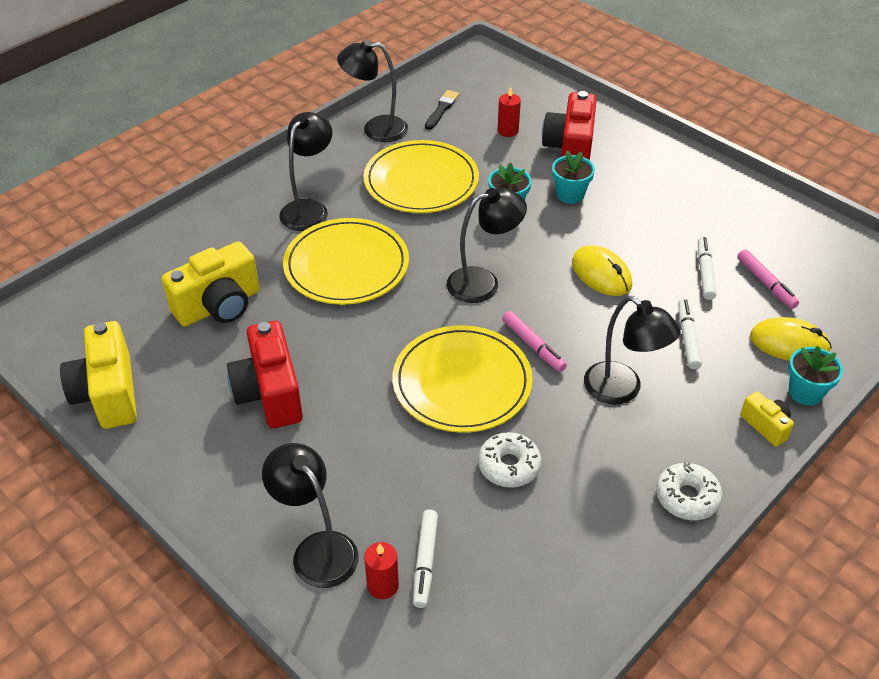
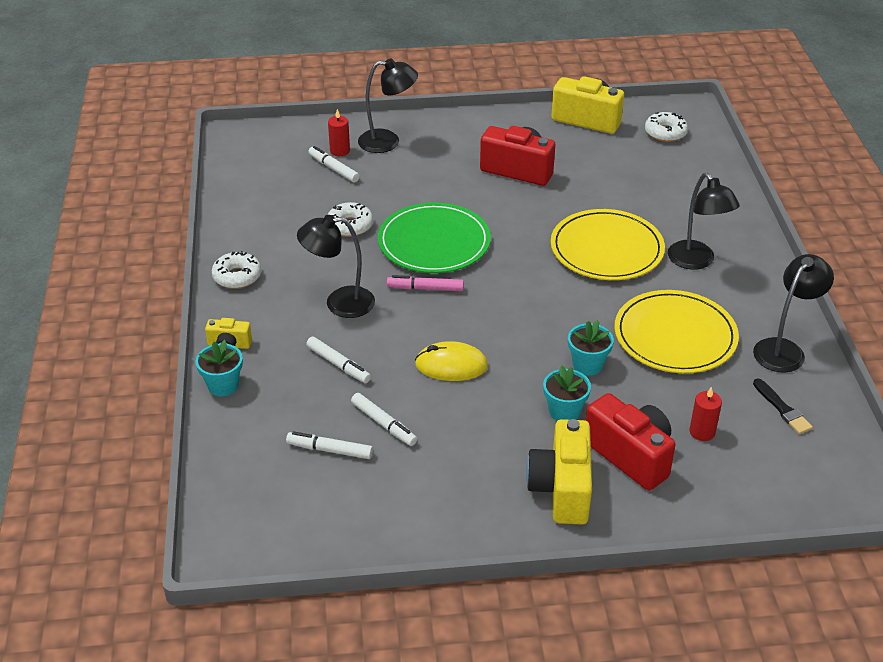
camera: 130 degrees right, 5 degrees down
yellow camera [162,241,260,326] -> yellow camera moved to [526,419,592,525]
yellow plate [392,325,533,433] -> green plate [378,202,491,273]
black lamp [447,188,527,303] -> none
pink marker [737,249,799,309] -> white marker [286,431,373,459]
yellow mouse [750,317,832,361] -> none
none -> white donut [645,112,688,142]

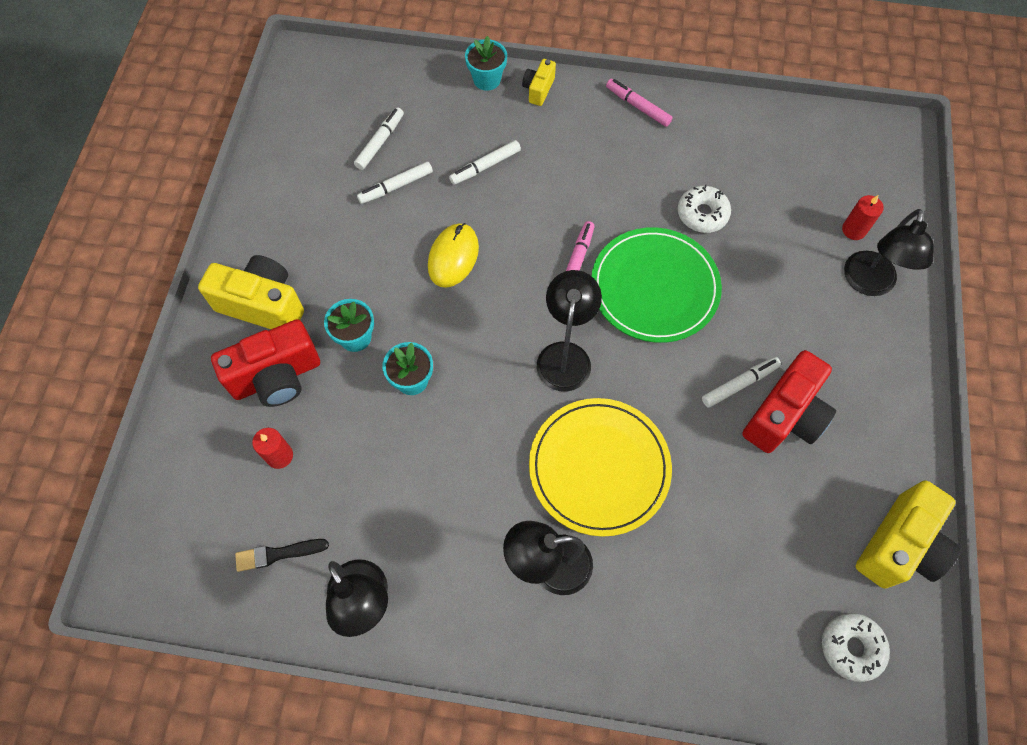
camera: 105 degrees right, 25 degrees up
white donut [212,251,261,289] -> pink marker [606,79,673,127]
black lamp [297,215,375,318] -> black lamp moved to [537,270,602,392]
white marker [308,146,360,183] -> white marker moved to [702,357,781,408]
yellow plate [615,290,739,373] -> none

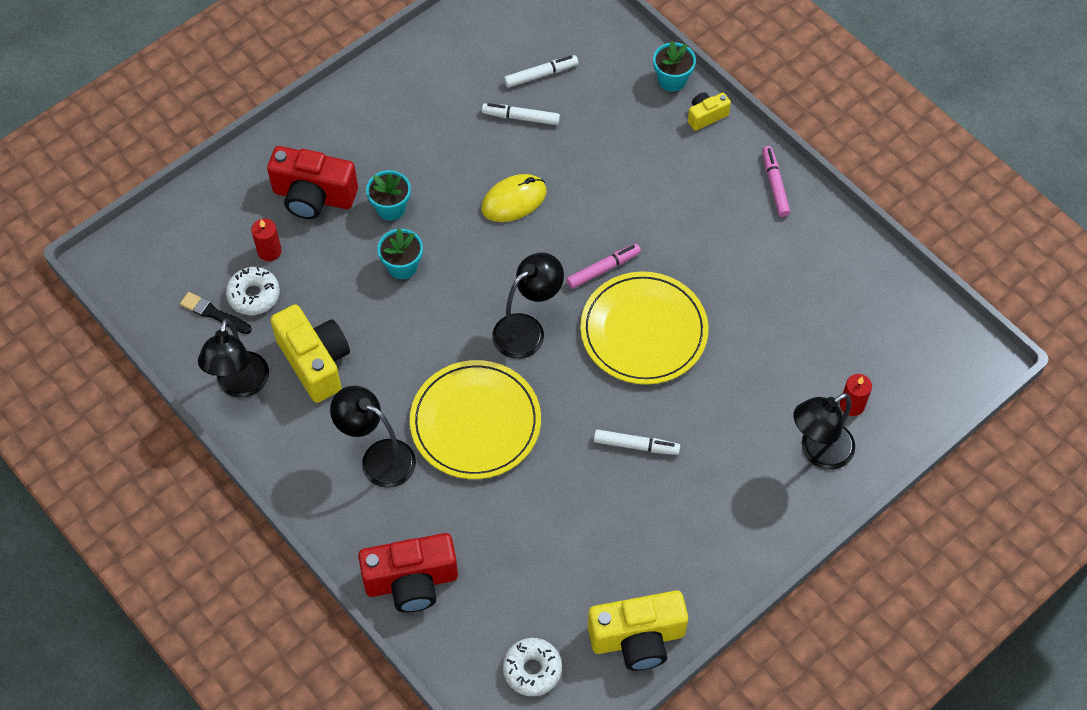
camera: 40 degrees right, 5 degrees down
yellow camera [198,255,304,329] -> yellow camera moved to [270,304,350,403]
white marker [449,140,521,185] -> none
green plate [592,227,722,343] -> yellow plate [580,272,708,385]
white donut [678,184,731,233] -> white donut moved to [226,267,280,315]
red camera [742,350,836,453] -> red camera moved to [358,533,458,612]

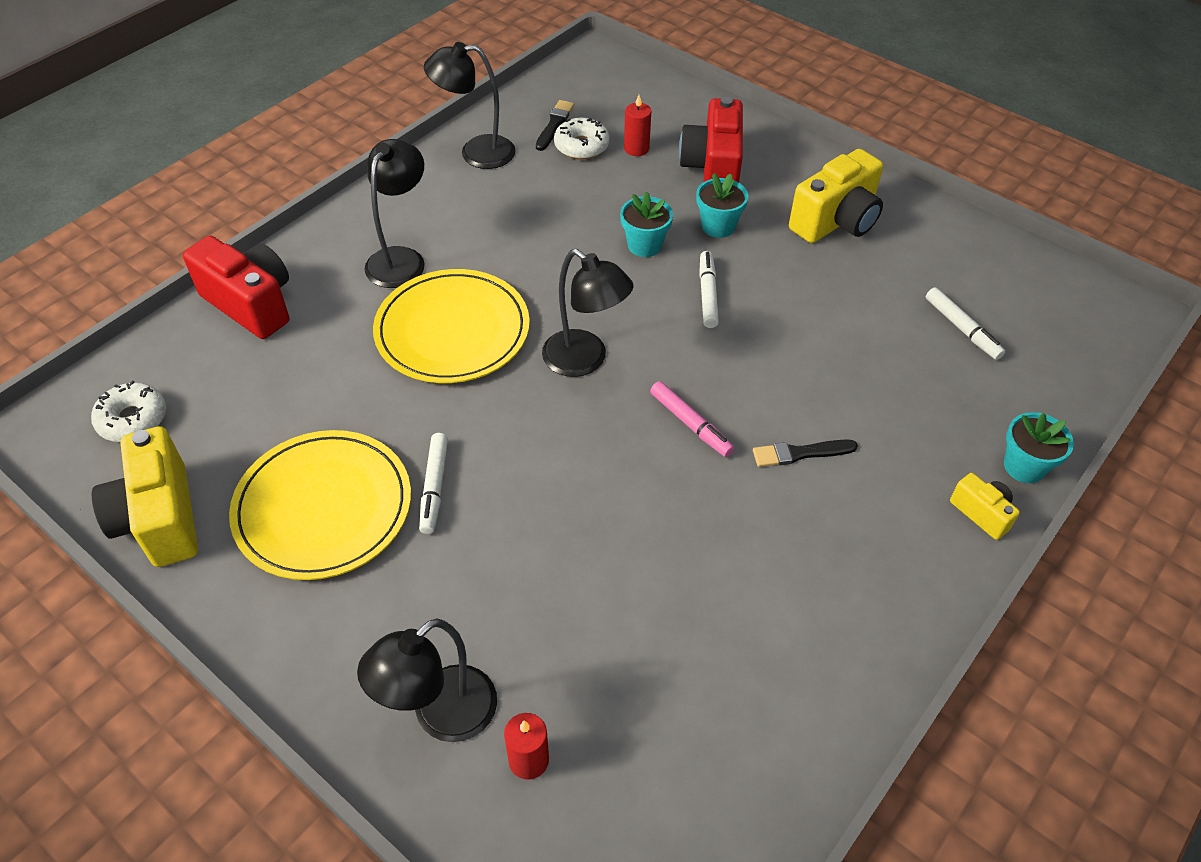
camera: 80 degrees right, 10 degrees down
yellow camera [270,304,350,403] -> yellow camera moved to [789,149,883,243]
red camera [358,533,458,612] -> red camera turned 150 degrees clockwise [183,236,289,339]
yellow mouse [481,174,547,222] -> none
white marker [482,103,560,125] -> white marker moved to [699,251,719,328]
yellow plate [580,272,708,385] -> yellow plate moved to [229,430,411,580]
pink marker [762,146,790,217] -> none
black lamp [794,393,855,470] -> black lamp turned 90 degrees counterclockwise [357,618,497,742]
none -> black brush [753,439,858,467]

